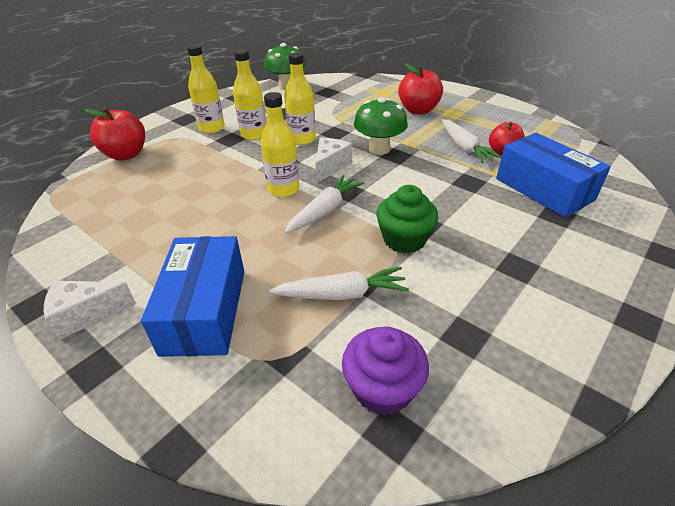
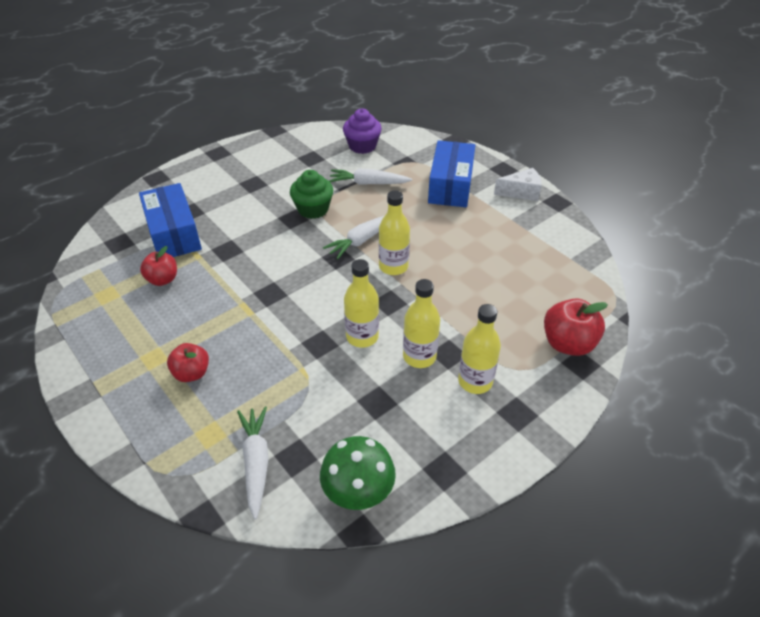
camera: 170 degrees left, 5 degrees up
white cheese [316,138,352,183] -> none
green mushroom [354,97,408,155] -> none
red apple [398,63,443,114] -> red apple [167,343,209,382], size x0.66
white carrot [441,119,502,163] -> white carrot moved to [237,407,268,519]

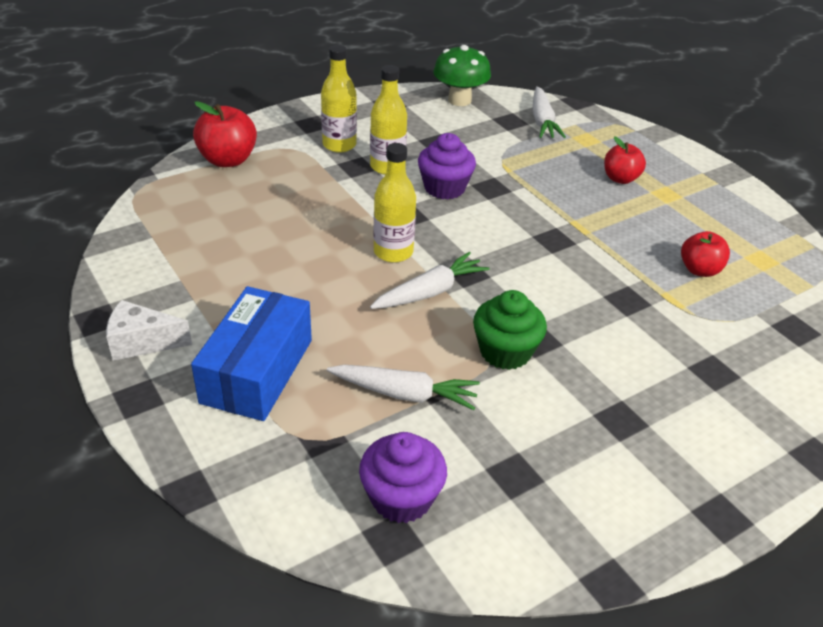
camera: 175 degrees left, 5 degrees down
blue box [139,183,202,257] -> none
yellow bottle [344,259,379,348] -> purple cupcake [418,133,476,200]

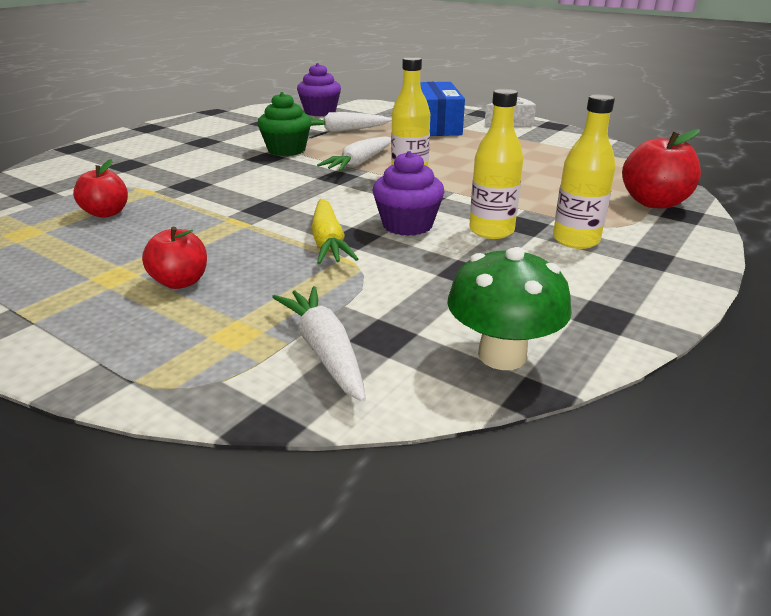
camera: 160 degrees right, 10 degrees down
none -> yellow carrot [311,199,358,264]

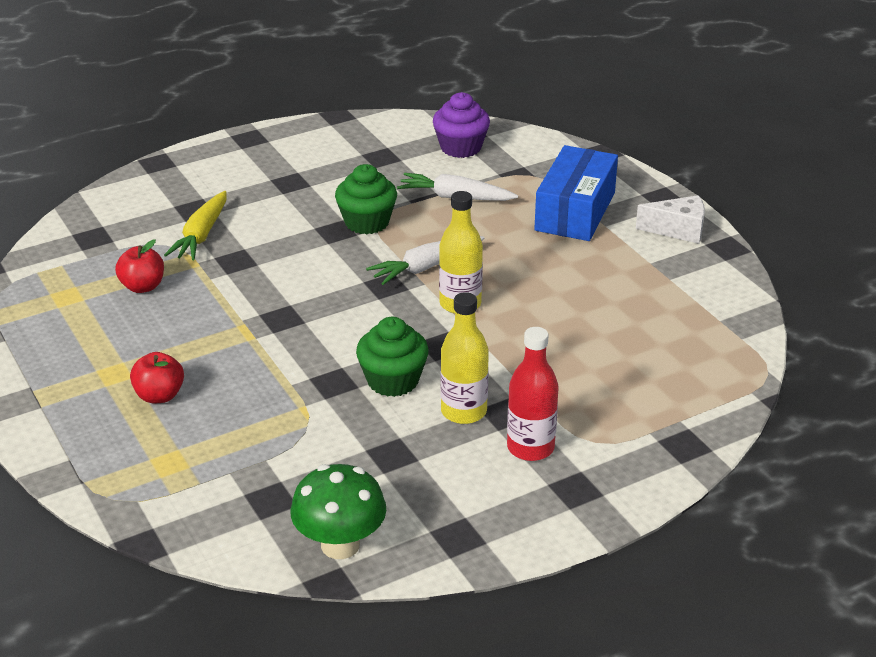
camera: 25 degrees right, 5 degrees up
white carrot [272,286,366,402] -> none
yellow carrot [311,199,358,264] -> yellow carrot moved to [164,191,227,260]
purple cupcake [372,151,444,236] -> green cupcake [356,317,429,397]
yellow bottle [553,94,616,249] -> red bottle [507,327,559,461]
red apple [622,129,701,208] -> none

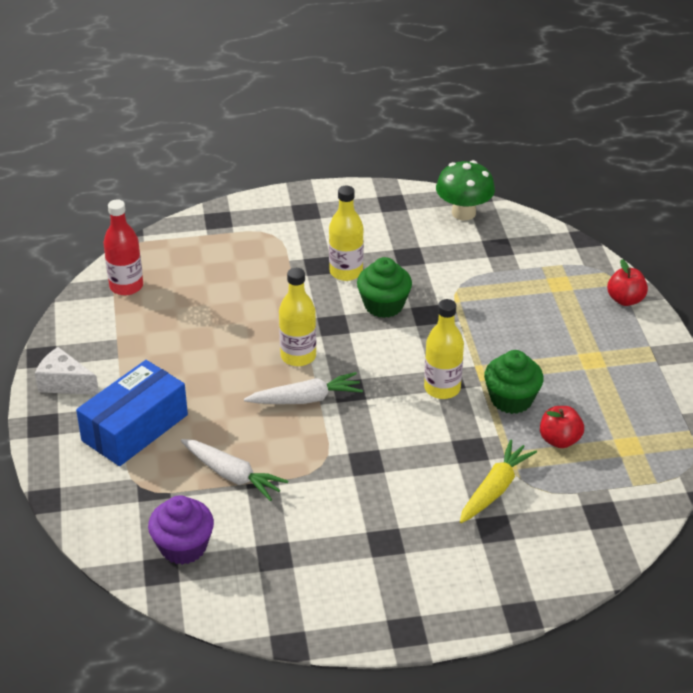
camera: 160 degrees left, 5 degrees up
red apple [130,352,184,403] -> red apple moved to [607,259,648,306]
green cupcake [335,164,397,235] -> green cupcake moved to [484,350,544,414]
red bottle [507,327,559,461] -> red bottle moved to [104,200,143,295]
none -> yellow bottle [424,299,464,399]

